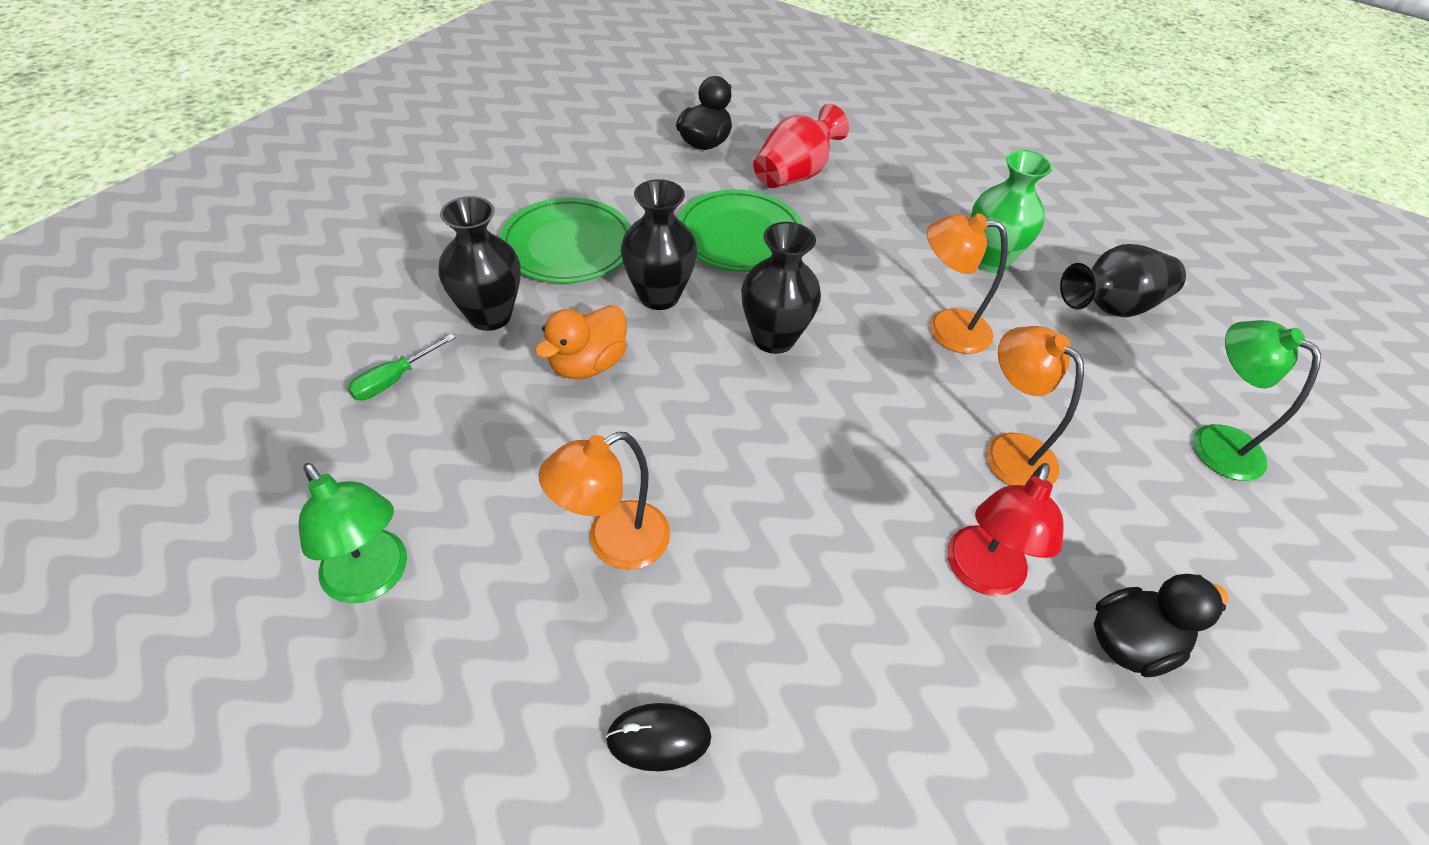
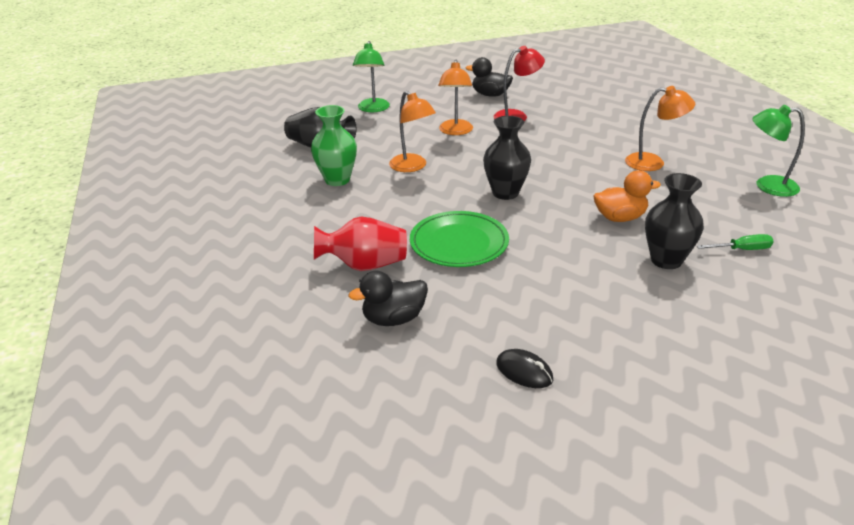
camera: 135 degrees left, 15 degrees down
green lamp [299,463,407,603] -> green lamp turned 75 degrees counterclockwise [752,105,805,197]
green plate [500,198,631,283] -> none
black mouse [606,703,711,771] -> black mouse moved to [496,349,553,388]
black vase [621,179,698,310] -> none

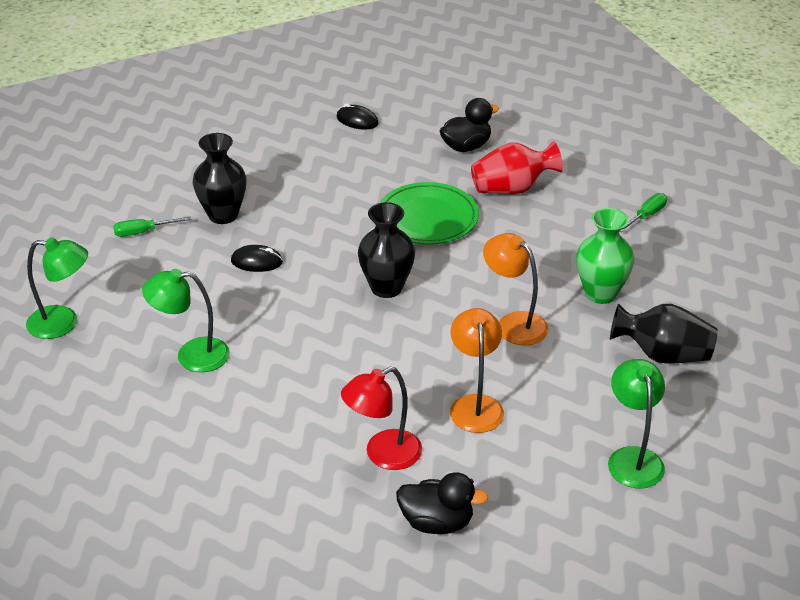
camera: 170 degrees right, 5 degrees up
orange duck [594,170,661,222] -> black mouse [231,245,283,272]
orange lamp [625,86,695,171] -> green lamp [142,269,230,372]
none -> green screwdriver [620,193,667,232]

